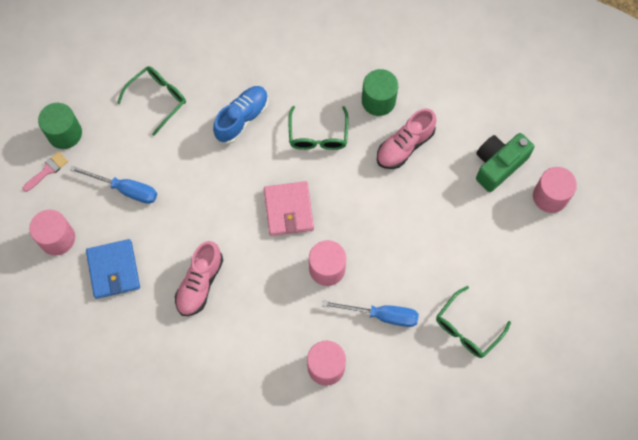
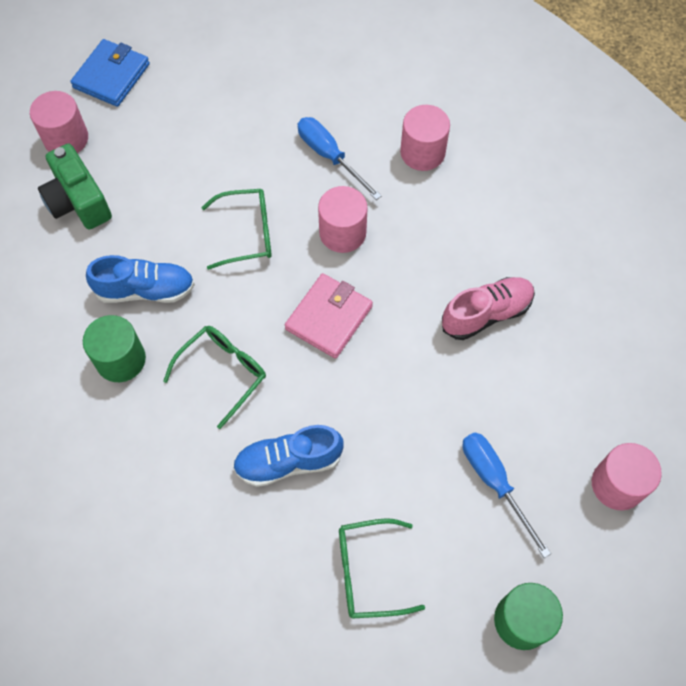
camera: 140 degrees left, 5 degrees down
pink brush [23,151,68,192] -> none
blue wallet [86,239,140,299] -> blue wallet moved to [70,39,150,107]
pink shoe [377,109,436,169] -> blue shoe [86,255,195,303]
green glasses [436,286,511,358] -> green glasses moved to [201,189,272,270]
green camera [476,133,534,192] -> green camera turned 60 degrees clockwise [38,144,112,230]

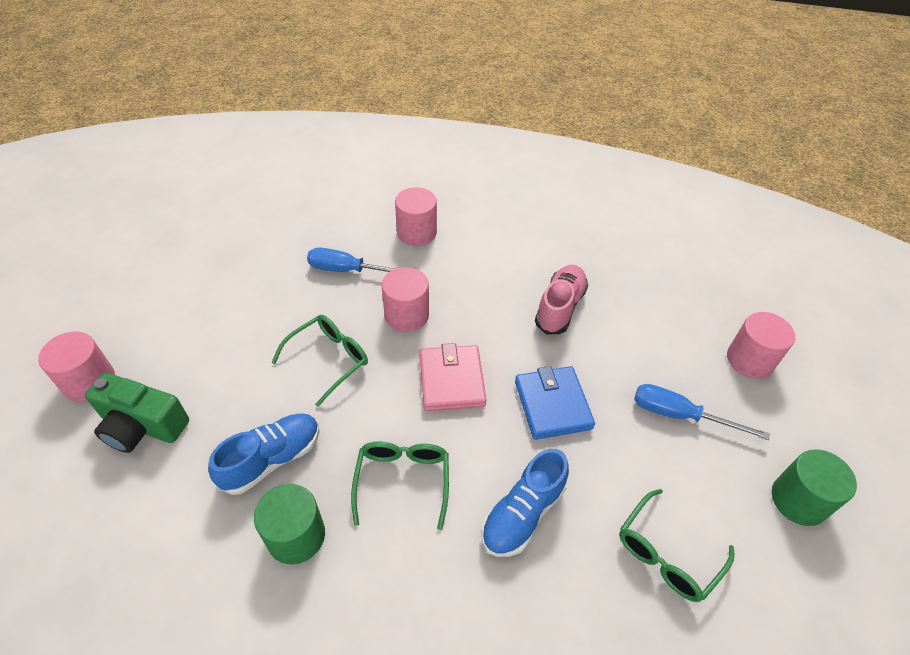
camera: 40 degrees left, 15 degrees down
blue wallet [70,39,150,107] -> blue wallet moved to [515,366,595,440]

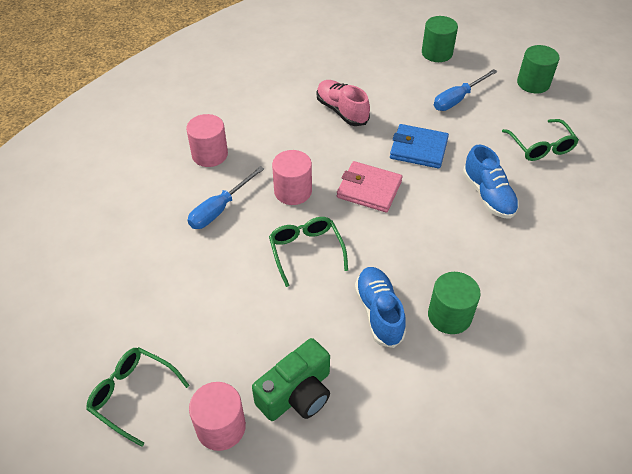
camera: 60 degrees left, 0 degrees up
green glasses [351,442,449,530] -> green glasses moved to [86,347,189,447]
pink cylinder [727,312,795,379] -> green cylinder [422,16,458,62]

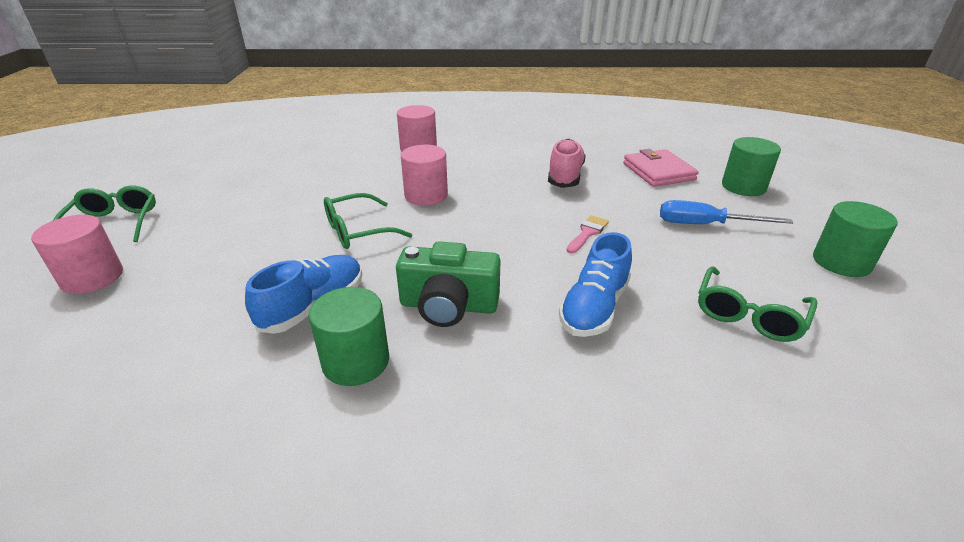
camera: 50 degrees right, 15 degrees down
blue screwdriver [188,166,264,229] -> none
green camera [252,338,330,421] -> green camera moved to [396,241,501,327]
green glasses [269,217,348,287] -> green glasses turned 150 degrees counterclockwise [324,193,412,249]
pink wallet [337,161,402,213] -> pink wallet moved to [623,149,699,187]
blue wallet [390,124,449,169] -> pink brush [567,215,609,254]

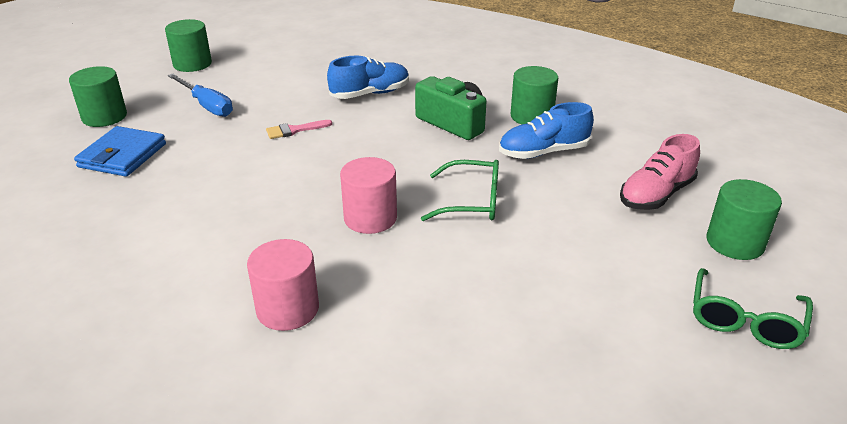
camera: 145 degrees left, 0 degrees up
pink cylinder [31,215,123,294] -> green cylinder [707,179,782,260]
pink shoe [548,139,586,188] -> pink shoe moved to [620,134,700,210]
pink wallet [623,149,699,187] -> blue wallet [74,126,166,177]
green glasses [698,266,817,342] -> none

